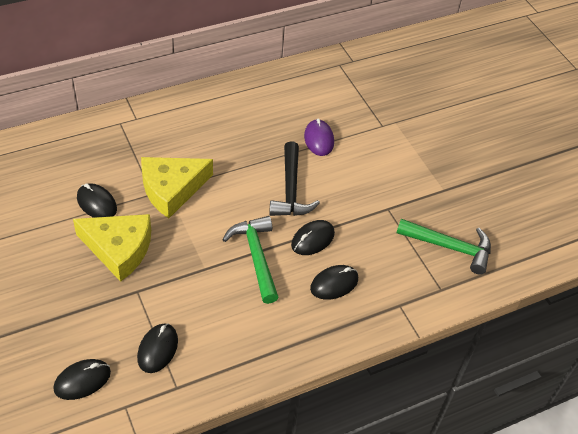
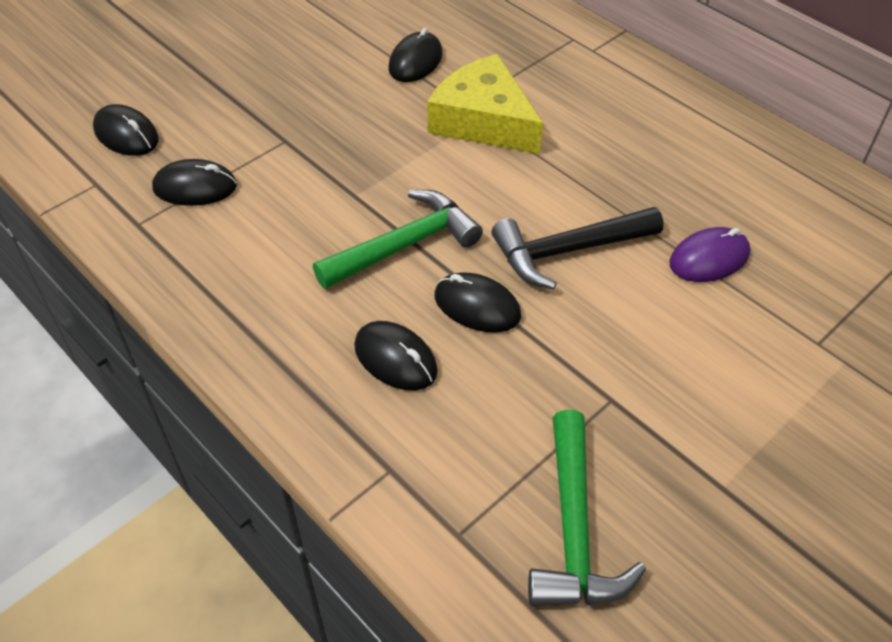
camera: 75 degrees right, 0 degrees up
yellow cheese [73,214,151,282] -> none

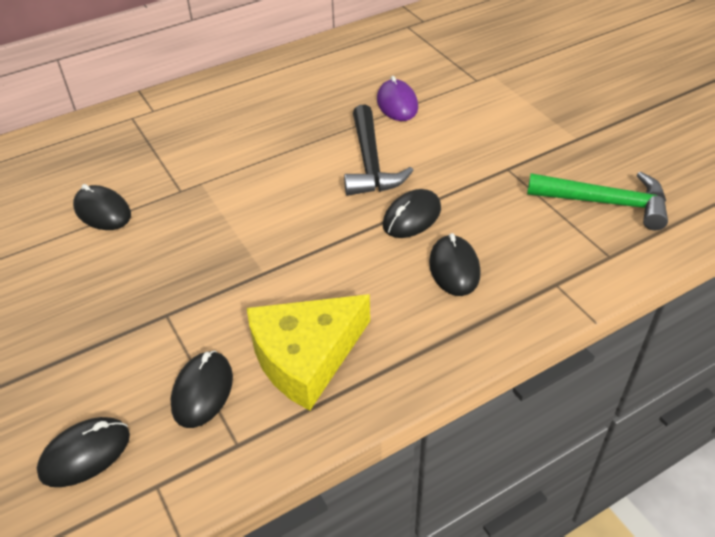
camera: 75 degrees left, 5 degrees down
green hammer [313,190,483,289] -> none
black mouse [354,321,438,390] -> black mouse turned 60 degrees counterclockwise [429,233,480,296]
yellow cheese [428,54,543,154] -> yellow cheese moved to [247,294,370,411]

